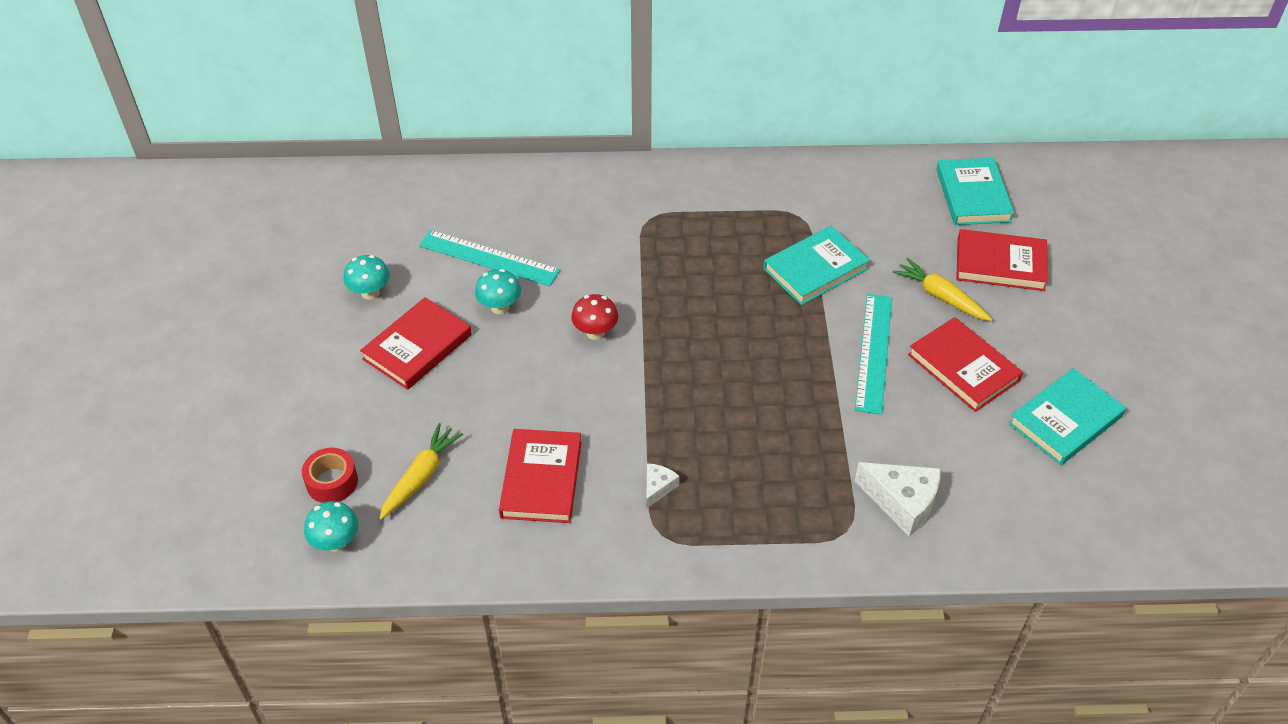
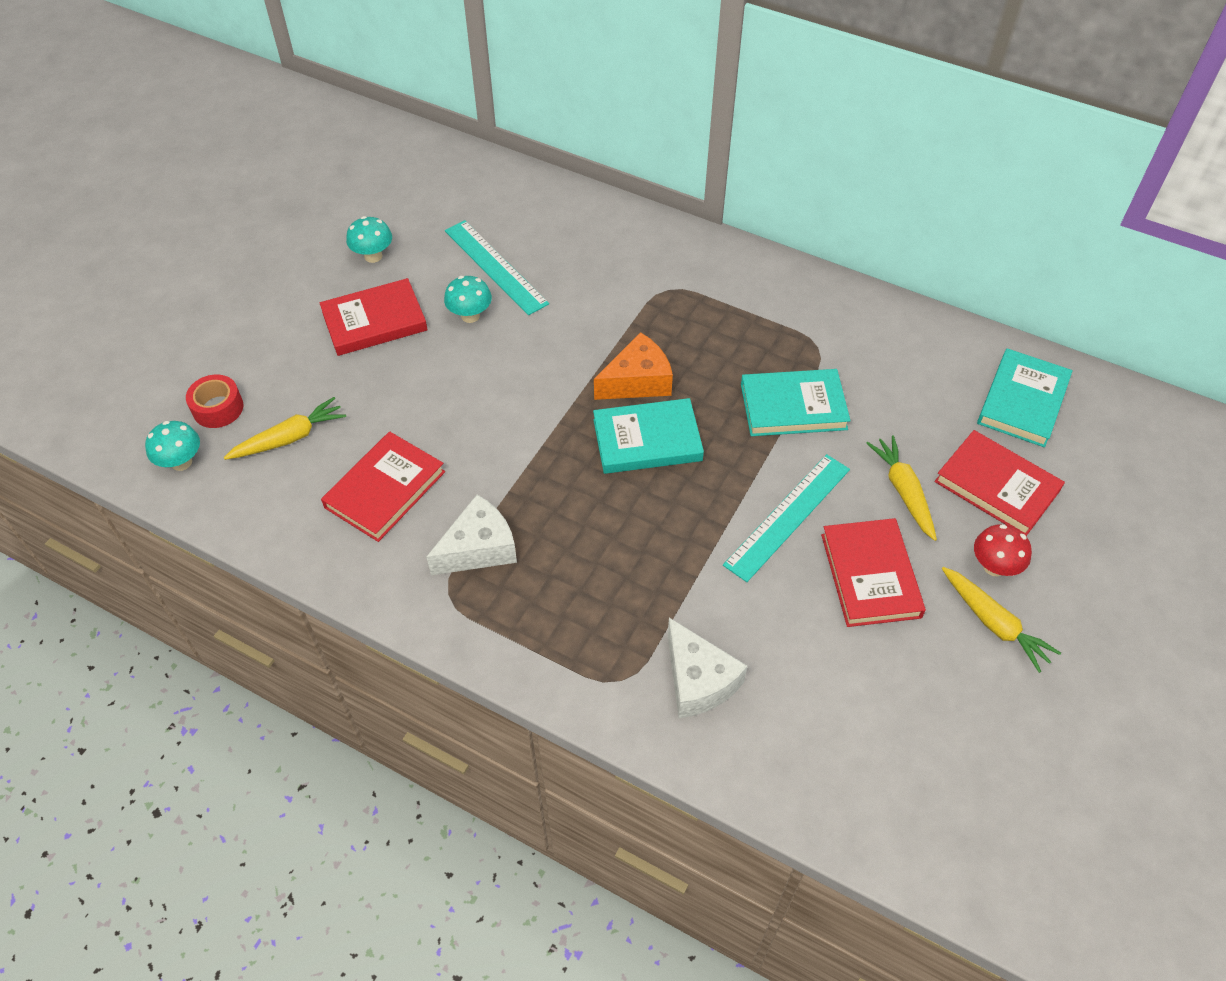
camera: 30 degrees right, 5 degrees up
red mushroom [571,294,618,340] -> red mushroom moved to [974,524,1032,576]
white cheese [646,463,679,509] -> white cheese [427,495,517,575], size x1.88
turquoise book [1008,368,1126,465] -> turquoise book moved to [593,398,704,474]
none -> orange cheese [594,332,673,400]
none -> yellow carrot [942,567,1061,673]

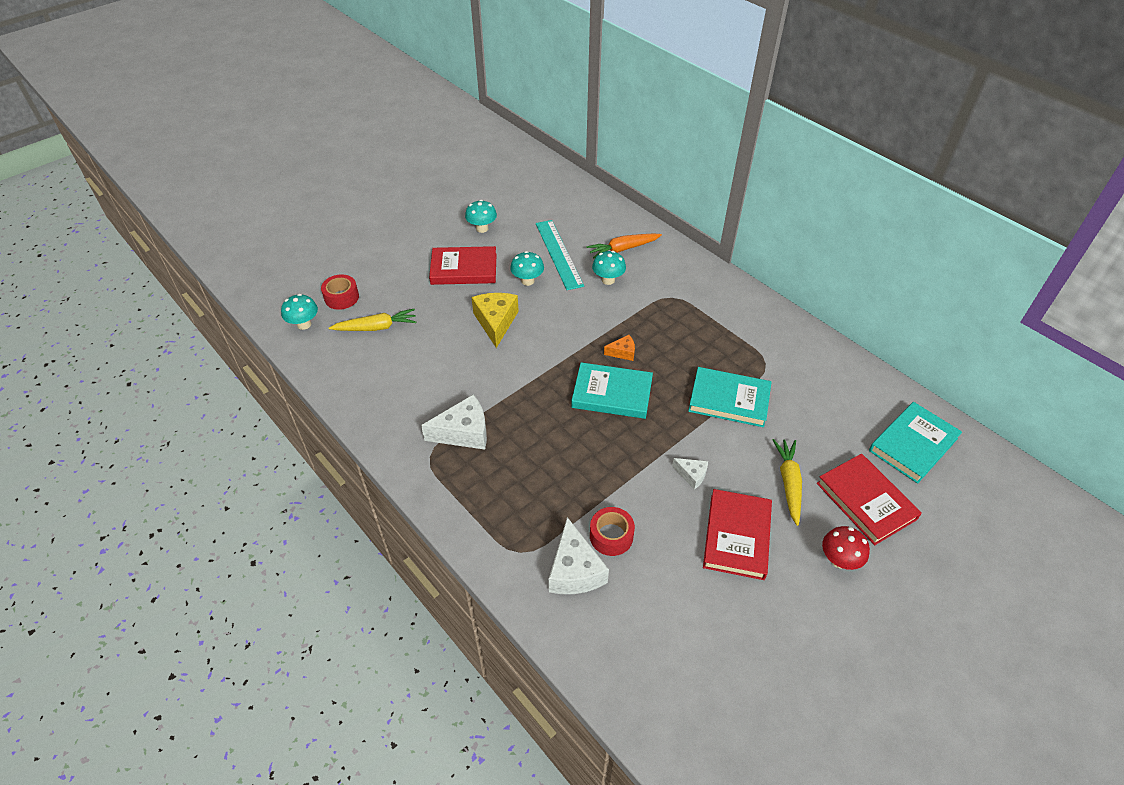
camera: 20 degrees right, 5 degrees down
red book [321,431,445,542] -> none
orange cheese [594,332,673,400] -> orange cheese [604,335,635,361], size x0.53
turquoise ruler [723,454,850,582] -> white cheese [672,458,708,490]
yellow carrot [942,567,1061,673] -> none
none -> yellow cheese [471,293,519,348]
none -> orange carrot [587,233,662,258]
none -> red tape [590,507,635,556]
none -> turquoise mushroom [592,251,626,285]

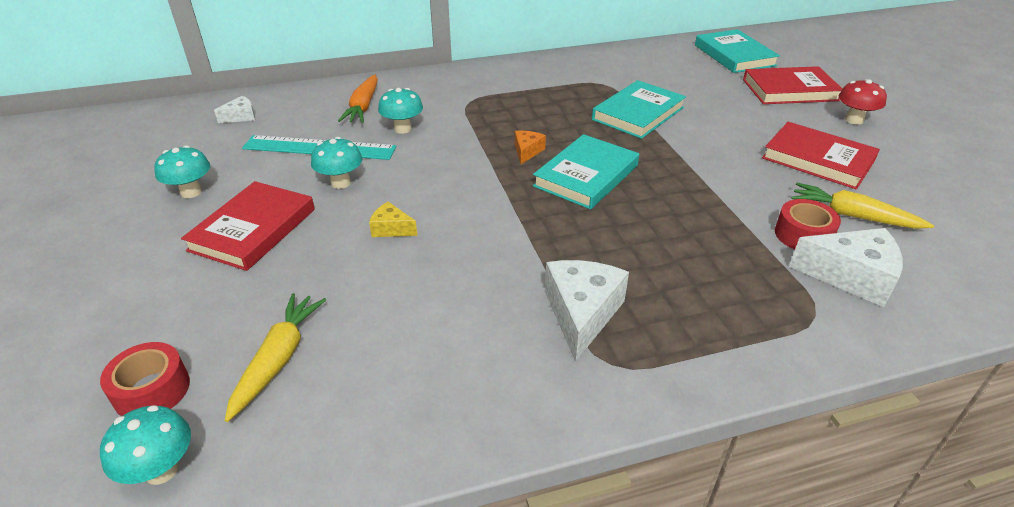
camera: 65 degrees left, 10 degrees down
yellow cheese [471,293,519,348] -> yellow cheese [369,202,417,237], size x0.53
white cheese [672,458,708,490] -> white cheese moved to [214,96,255,123]
yellow carrot [773,439,802,526] -> yellow carrot moved to [791,183,934,229]

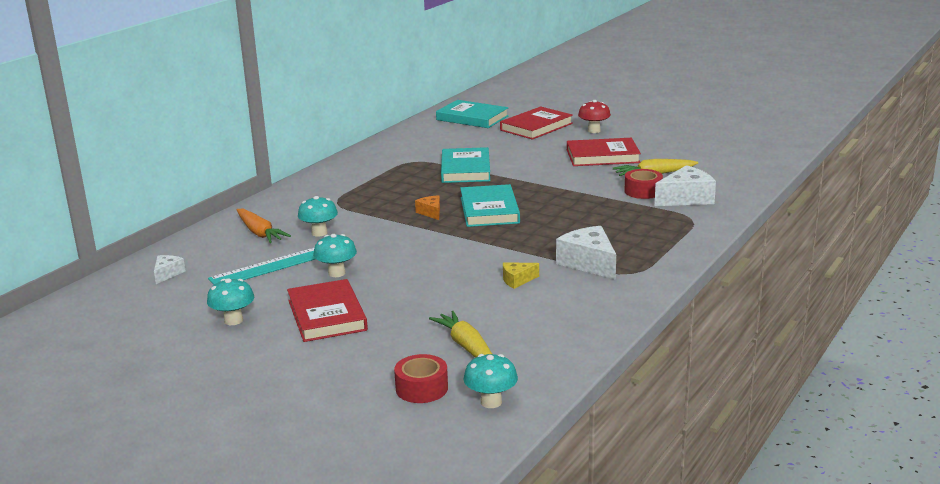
camera: 40 degrees left, 15 degrees down
yellow cheese [369,202,417,237] -> yellow cheese moved to [503,262,539,289]

